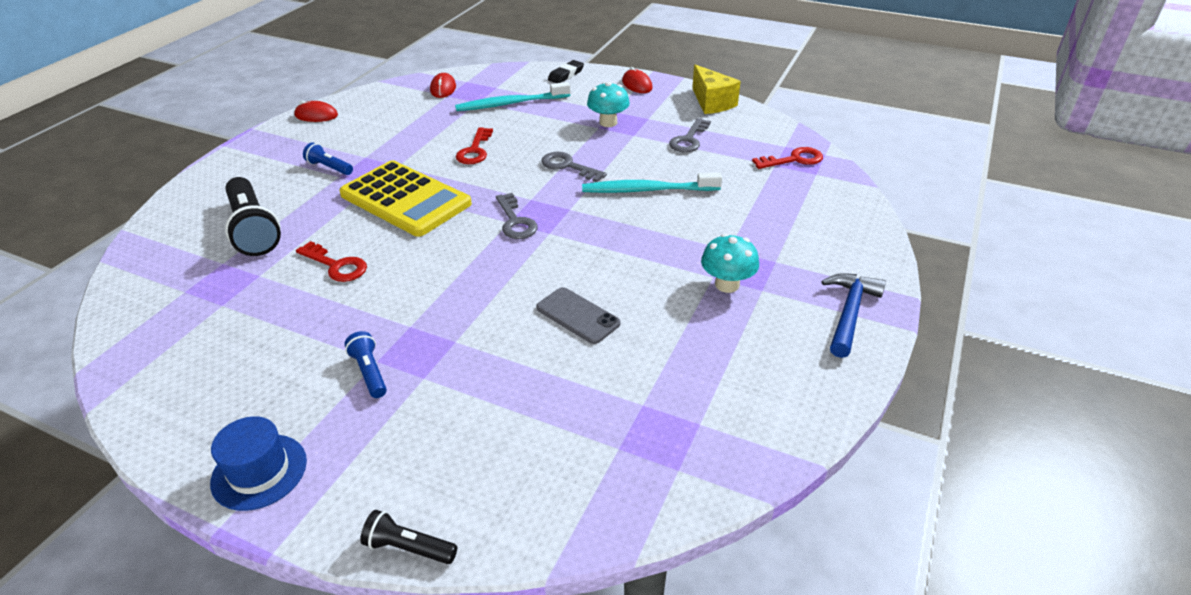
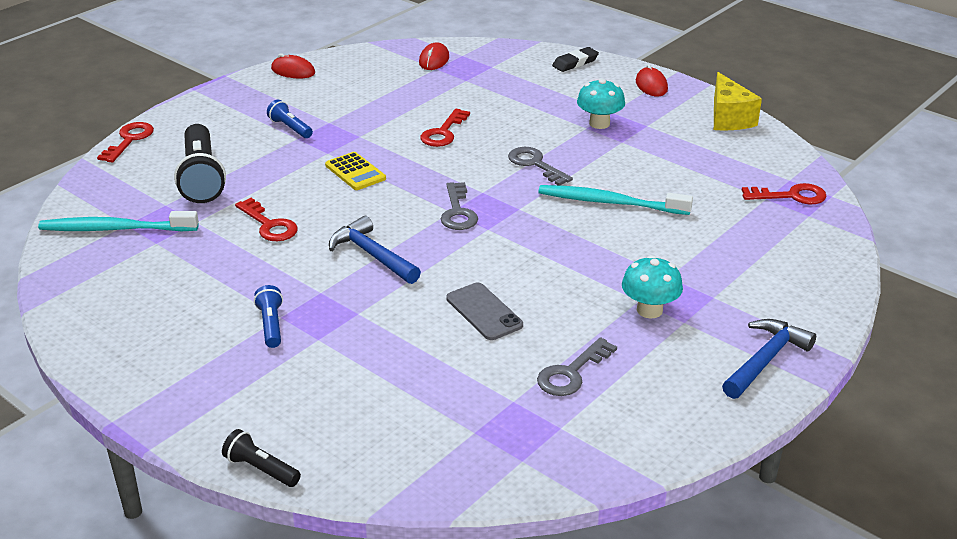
camera: 15 degrees right, 5 degrees down
blue hat [210,416,307,511] -> none
yellow calculator [339,160,472,237] -> yellow calculator [325,152,386,190], size x0.48
turquoise toothbrush [455,82,571,111] -> turquoise toothbrush moved to [38,211,199,231]
grey key [669,118,711,153] -> grey key moved to [537,337,617,396]
none -> red key [97,122,154,163]
none -> blue hammer [329,216,421,284]

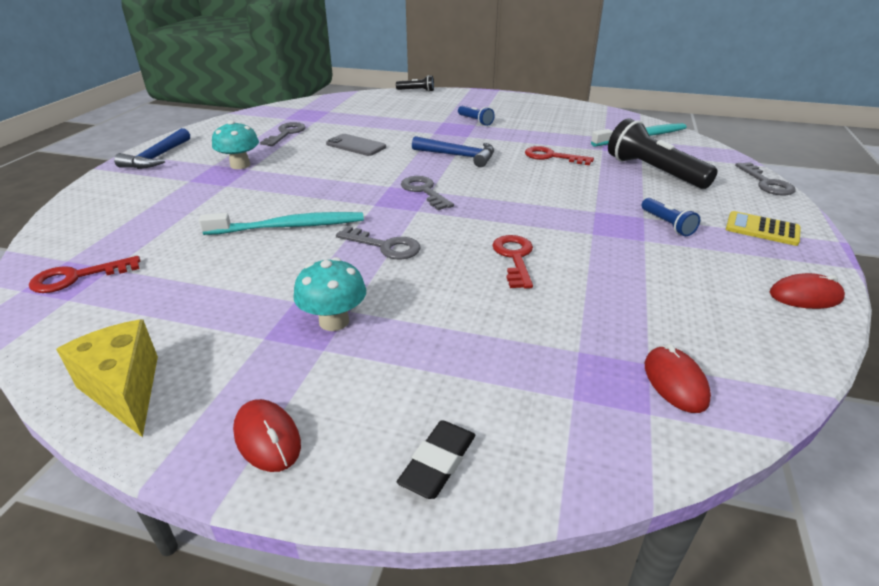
camera: 155 degrees right, 0 degrees up
red key [97,122,154,163] -> grey key [735,162,796,196]
blue flashlight [267,100,313,138] -> blue flashlight turned 45 degrees clockwise [642,198,700,236]
yellow calculator [325,152,386,190] -> yellow calculator moved to [726,211,801,246]

